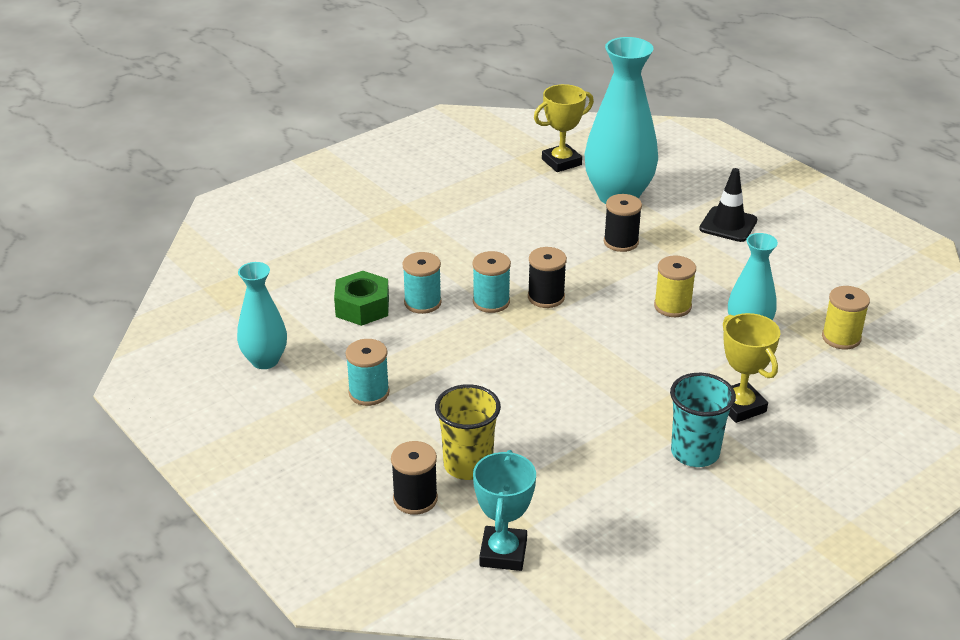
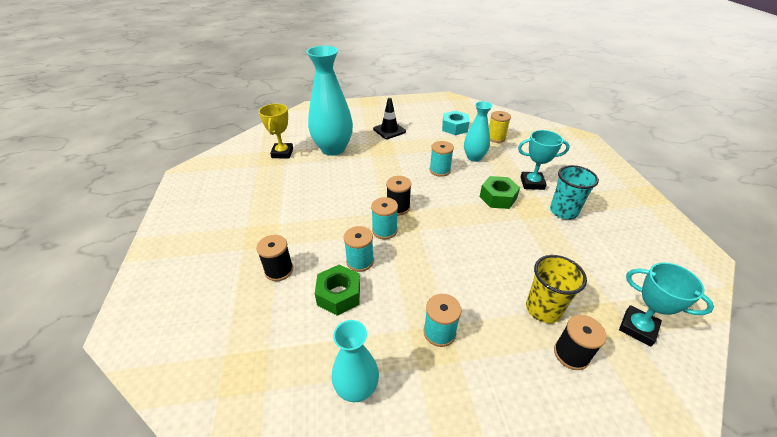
camera: 60 degrees left, 5 degrees up
black spool [604,194,642,252] -> black spool moved to [256,235,293,281]
yellow spool [654,255,696,317] -> turquoise spool [430,141,454,177]
yellow trophy [723,313,781,423] -> turquoise trophy [518,130,570,190]
none -> turquoise nut [442,111,469,135]
none -> green nut [479,176,520,209]

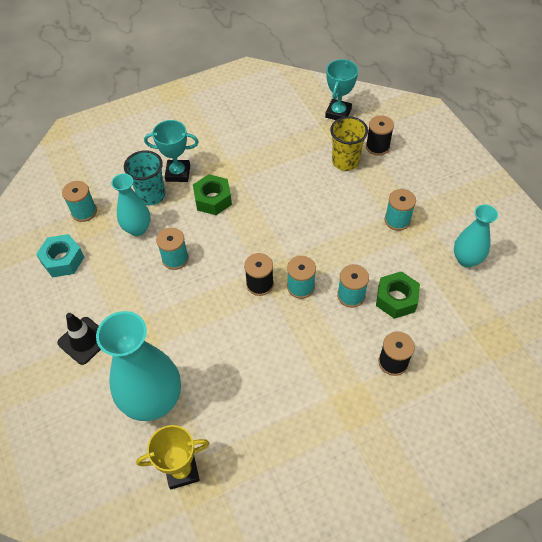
camera: 105 degrees left, 15 degrees up
yellow spool [489,111,511,143] -> turquoise spool [62,181,97,222]
turquoise trophy [518,130,570,190] -> turquoise trophy turned 75 degrees counterclockwise [144,120,199,182]
turquoise cup [550,165,599,219] -> turquoise cup moved to [124,150,165,205]

